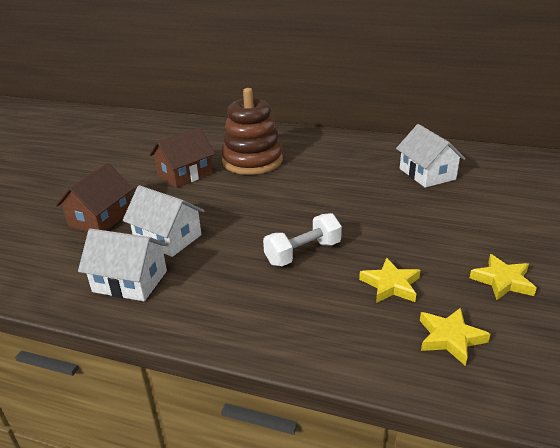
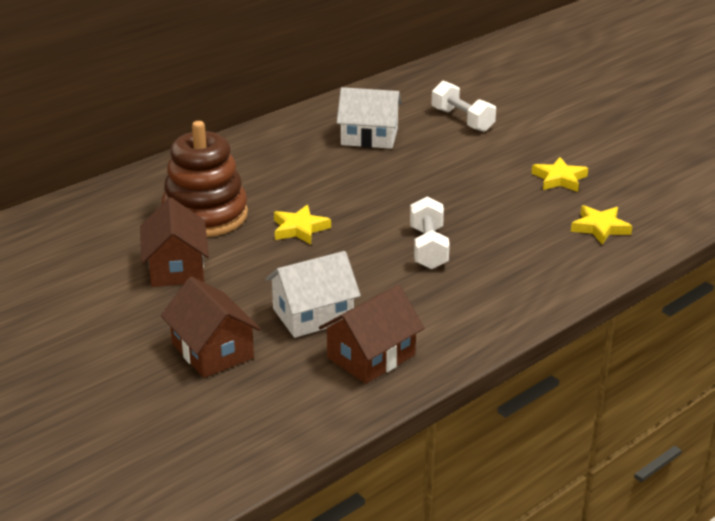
camera: 60 degrees left, 0 degrees up
white house [78,229,168,301] -> brown house [319,285,424,384]
yellow star [359,258,421,303] -> yellow star moved to [274,205,331,244]
none -> white dumbbell [432,81,496,132]

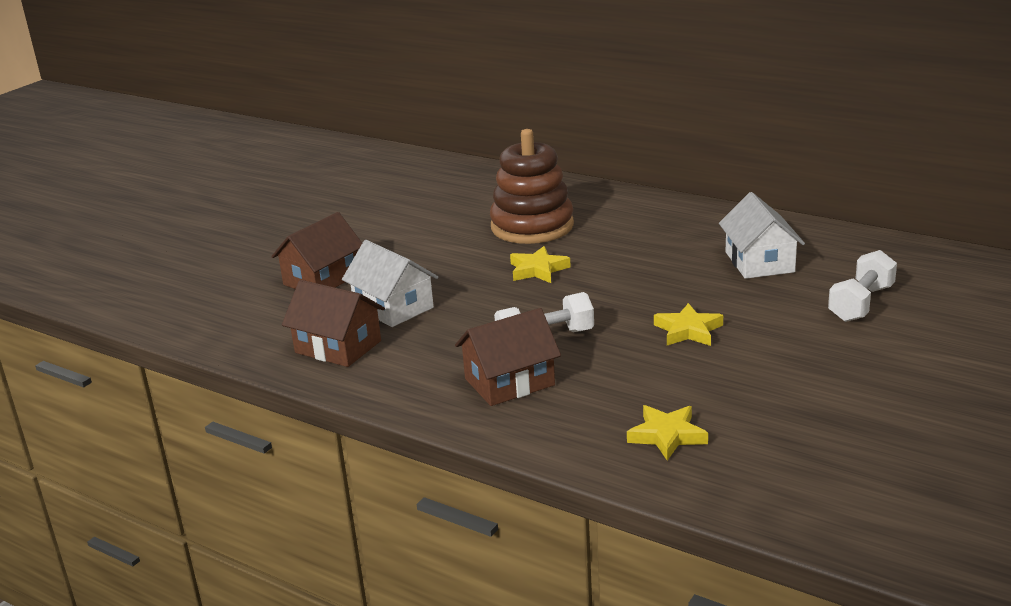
camera: 75 degrees right, 5 degrees down
brown house [140,197,209,287] -> brown house moved to [455,308,561,406]
yellow star [532,157,588,192] -> yellow star moved to [654,303,723,346]

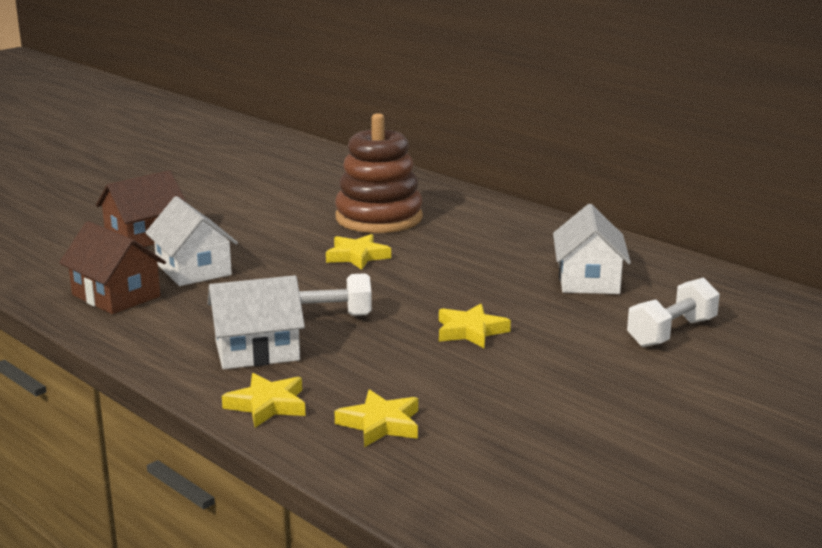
camera: 10 degrees right, 5 degrees down
brown house [455,308,561,406] -> white house [208,275,305,369]
none -> yellow star [222,373,306,428]

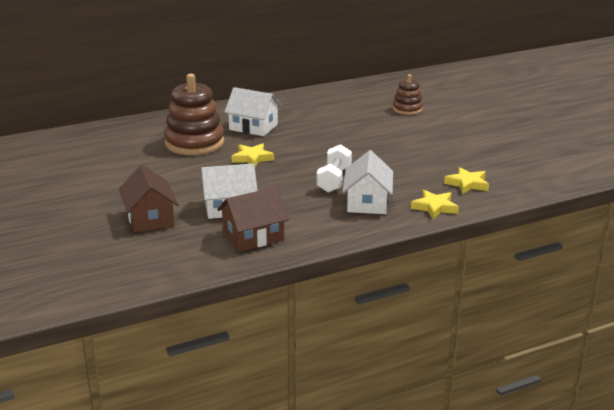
camera: 70 degrees left, 5 degrees up
yellow star [439,304,511,348] -> none
white house [553,204,631,294] -> white house moved to [224,87,281,136]
white dumbbell [627,278,720,347] -> brown stacking toy [393,74,423,115]

